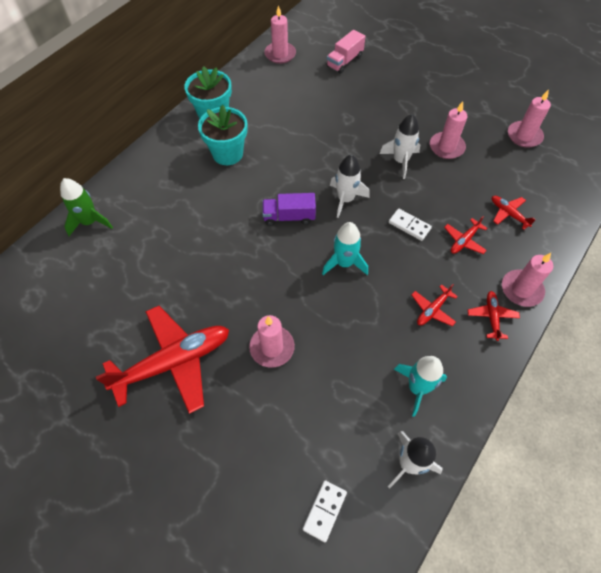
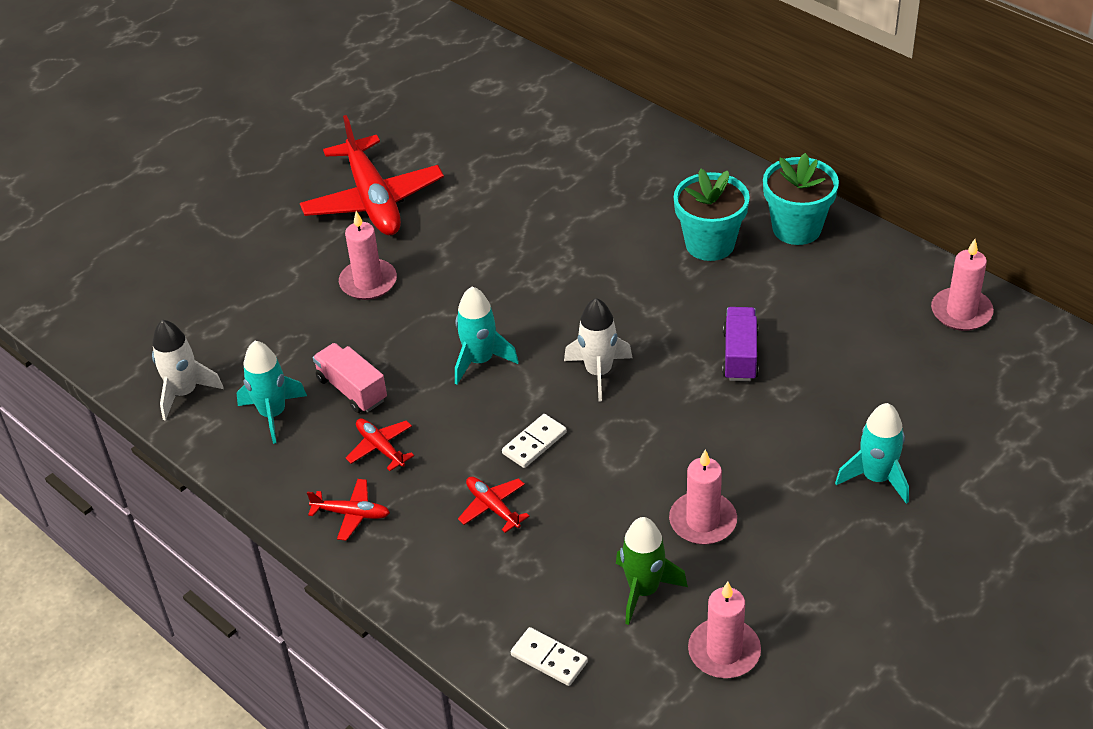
camera: 100 degrees right, 15 degrees down
green rocket [60,178,113,236] -> green rocket moved to [616,517,688,625]
purple truck [262,193,316,226] -> purple truck moved to [722,307,759,381]
white domino [303,480,347,542] -> white domino moved to [511,627,588,686]
pink truck [326,30,366,73] -> pink truck moved to [313,343,387,413]
white rocket [380,114,420,179] -> none
red plane [492,196,536,230] -> none
pink candle [502,253,553,307] -> none
none -> turquoise rocket [835,403,909,504]

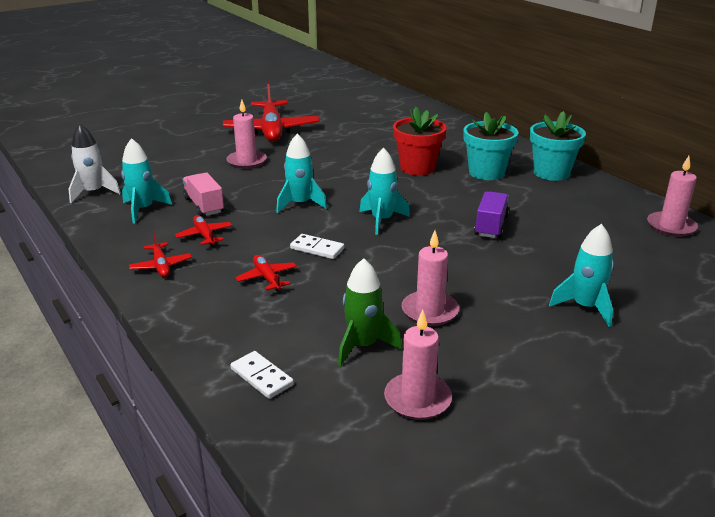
camera: 10 degrees right, 15 degrees down
red plane [307,479,390,541] -> red plane turned 45 degrees clockwise [129,233,192,277]
white domino [502,414,567,468] -> white domino turned 60 degrees clockwise [290,234,344,259]
white rocket [564,298,633,401] -> turquoise rocket [359,148,410,235]
none -> red flower pot [393,107,447,175]

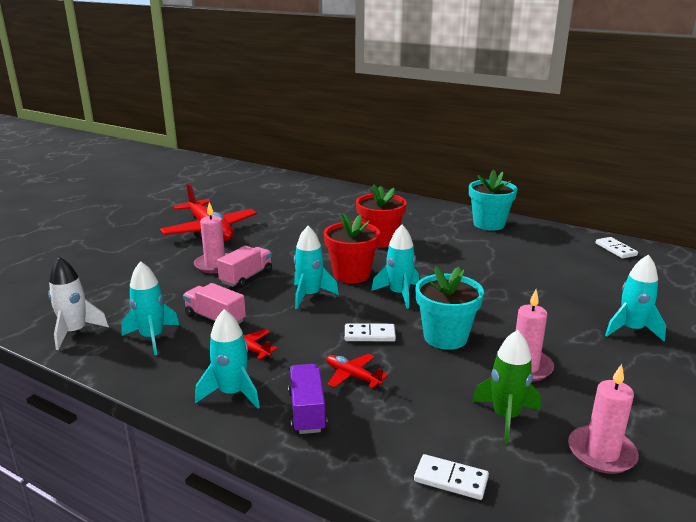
camera: 25 degrees left, 5 degrees down
red plane [129,233,192,277] -> turquoise rocket [195,309,260,409]
turquoise flower pot [464,112,518,180] -> turquoise flower pot moved to [415,266,484,350]
purple truck [474,192,509,238] -> purple truck moved to [288,364,327,434]
pink candle [647,156,698,237] -> white domino [596,237,638,259]
none -> pink truck [217,245,272,288]
none -> red flower pot [324,214,380,283]

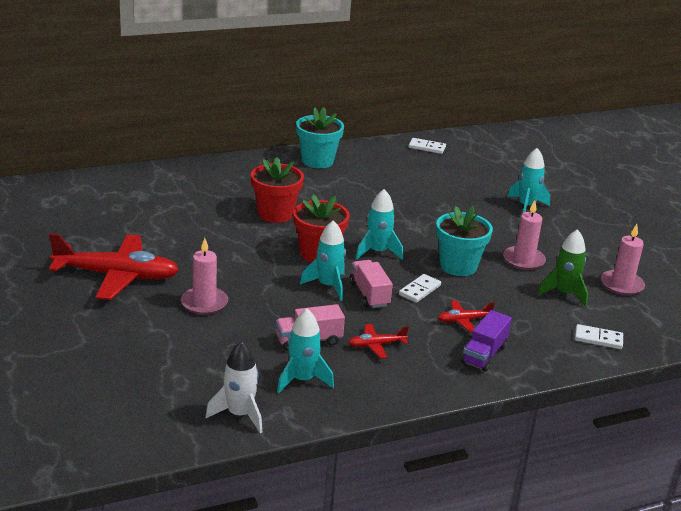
camera: 55 degrees left, 5 degrees up
turquoise rocket [195,309,260,409] -> none
pink truck [217,245,272,288] -> pink truck moved to [350,260,393,308]
purple truck [288,364,327,434] -> purple truck turned 90 degrees counterclockwise [461,310,512,372]
white domino [414,454,489,500] -> white domino turned 45 degrees clockwise [575,324,623,349]

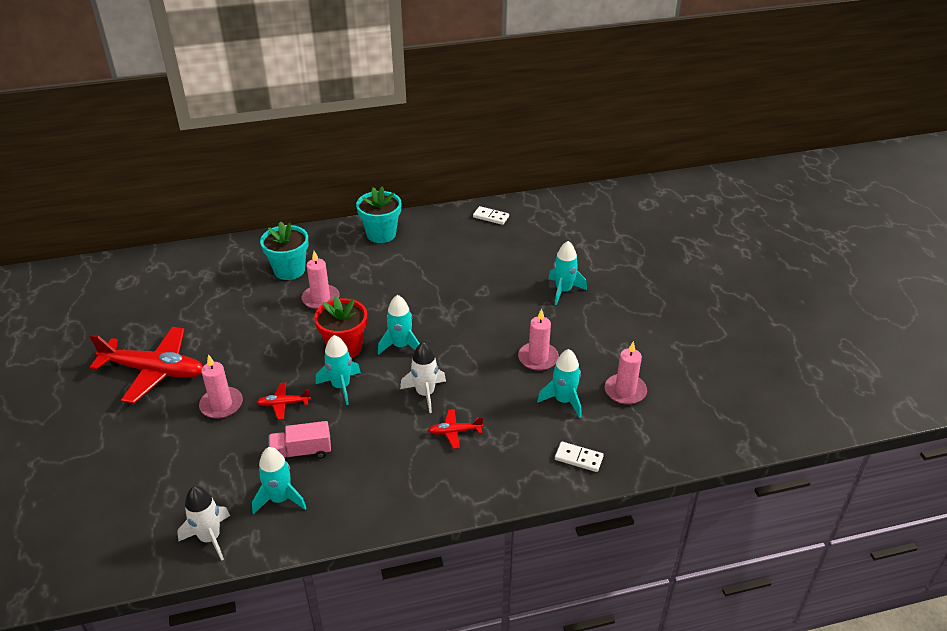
camera: 10 degrees right, 10 degrees up
red flower pot [251,157,304,223] -> pink candle [302,251,340,310]
red plane [348,324,408,358] -> red plane moved to [256,383,311,420]
pink truck [350,260,393,308] -> none
white domino [399,274,441,303] -> white rocket [400,342,446,413]
turquoise flower pot [436,206,493,276] -> turquoise flower pot moved to [260,221,309,280]
purple truck [461,310,512,372] -> none
green rocket [537,229,588,307] -> turquoise rocket [537,349,581,418]

